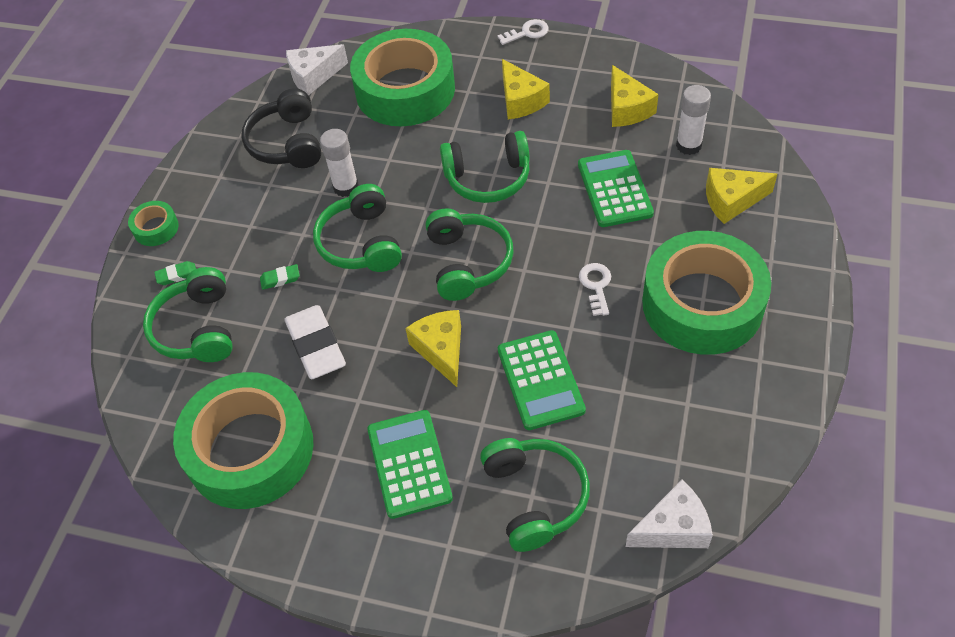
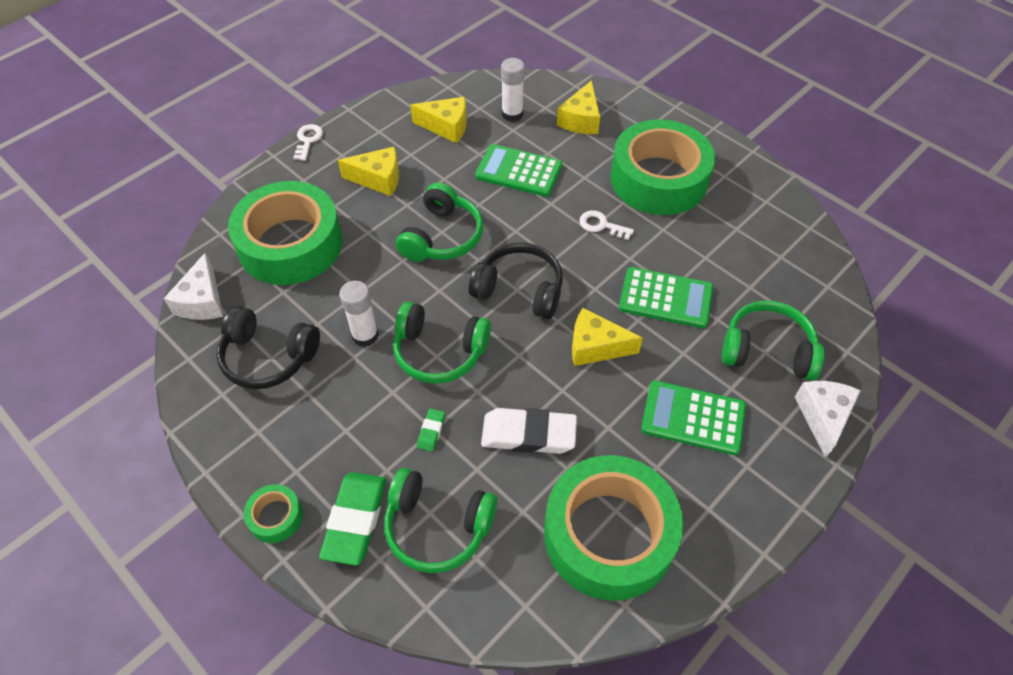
camera: 65 degrees left, 0 degrees up
green eraser [154,261,196,285] -> green eraser [319,472,386,566], size x2.19
green headphones [426,208,514,301] -> black headphones [469,242,563,319]
white cheese [626,480,713,548] -> white cheese moved to [795,381,861,458]

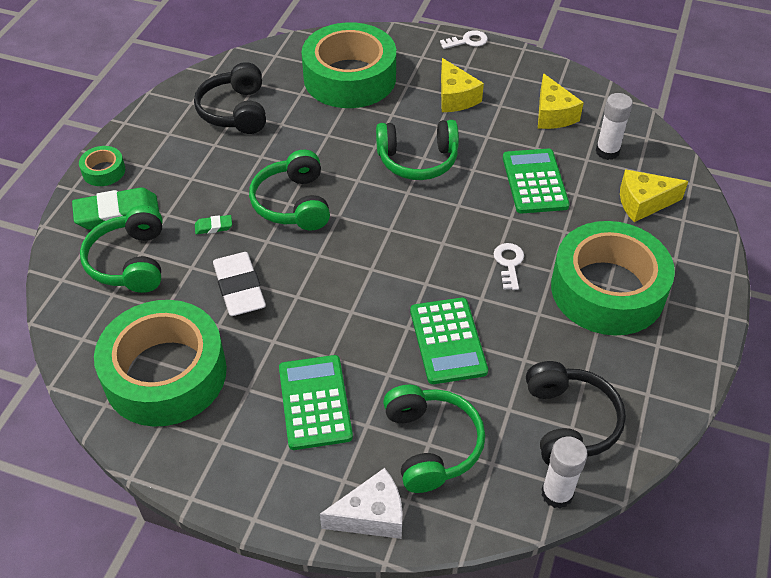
camera: 65 degrees right, 5 degrees down
white cheese [164,253,223,320] -> none
white glue stick [339,281,379,347] -> white glue stick moved to [541,436,588,509]
black headphones [469,242,563,319] -> black headphones moved to [526,361,626,465]
yellow cheese [572,308,643,366] -> none

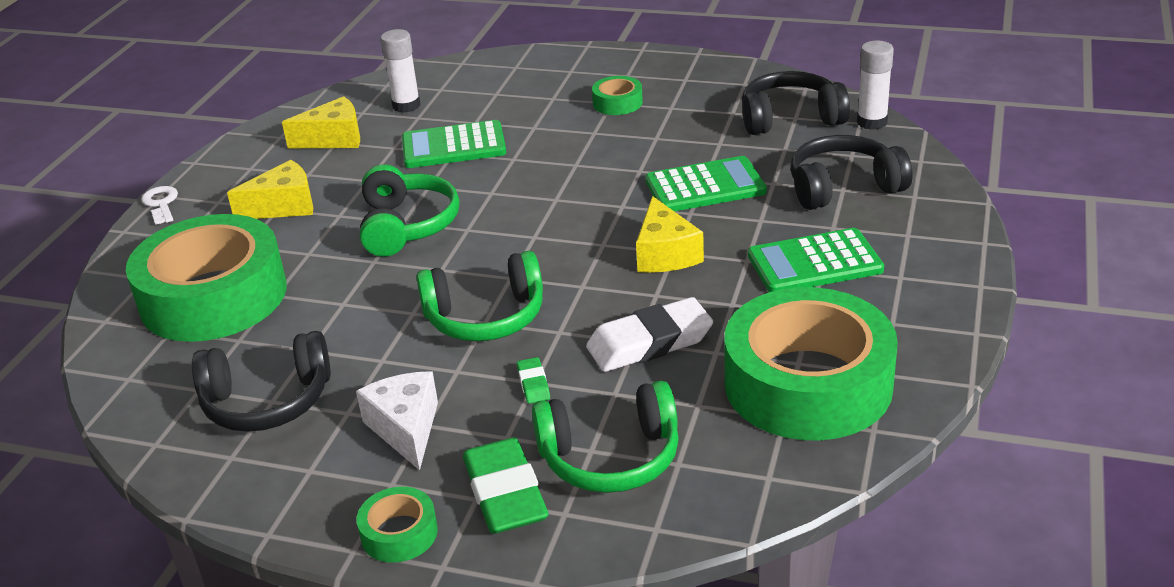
camera: 90 degrees left, 15 degrees down
white cheese [320,468,403,539] -> white cheese moved to [356,371,438,470]
green headphones [383,385,485,493] -> black headphones [791,135,913,210]
white key [493,243,524,290] -> none
green tape [551,221,675,335] -> green tape [592,76,643,115], size x0.42
yellow cheese [620,169,688,222] -> yellow cheese moved to [636,196,704,273]

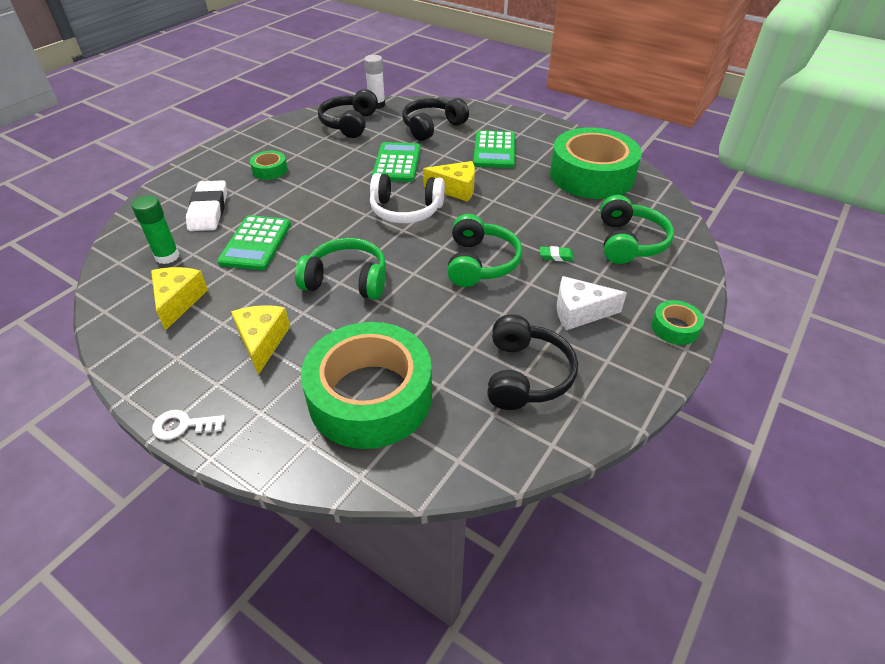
camera: 75 degrees left, 10 degrees up
white glue stick [380,29,420,113] -> green glue stick [132,195,180,264]
green eraser [463,437,549,534] -> none
white eraser [586,297,713,372] -> white eraser moved to [186,180,227,231]
black headphones [791,135,913,210] -> black headphones turned 45 degrees clockwise [402,98,469,141]
none -> white headphones [370,173,445,223]

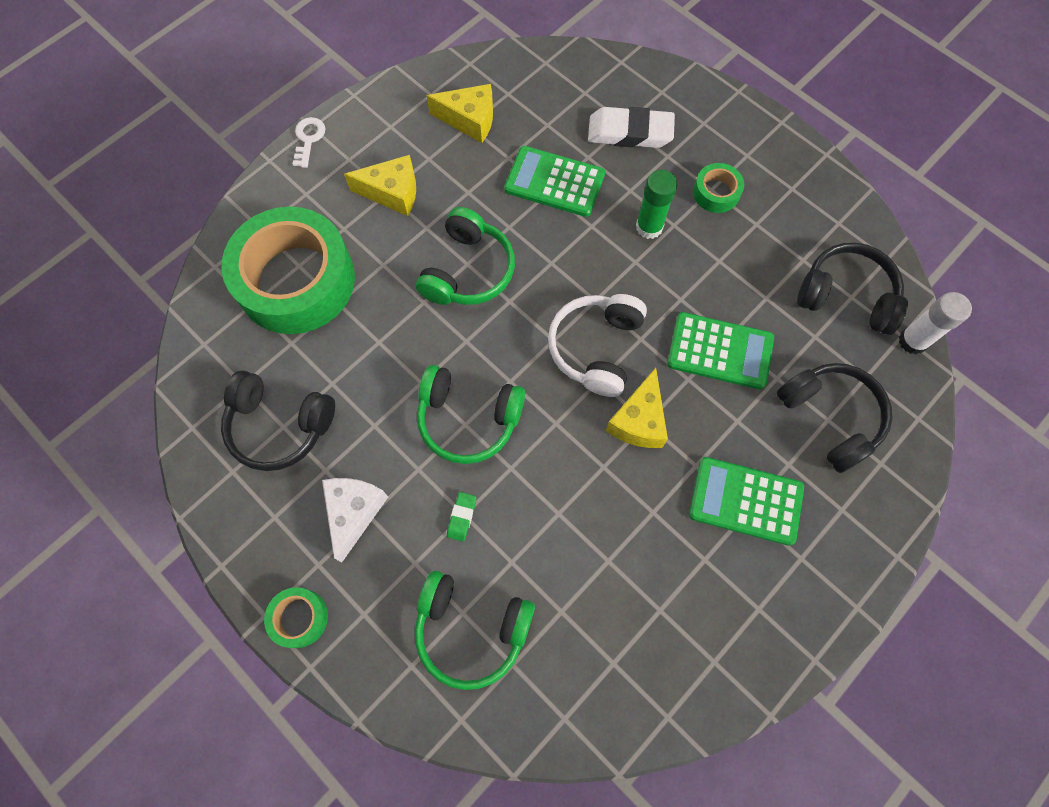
camera: 100 degrees right, 25 degrees up
green glue stick [132,195,180,264] -> green glue stick moved to [636,170,677,239]
green tape [550,128,642,199] -> none

